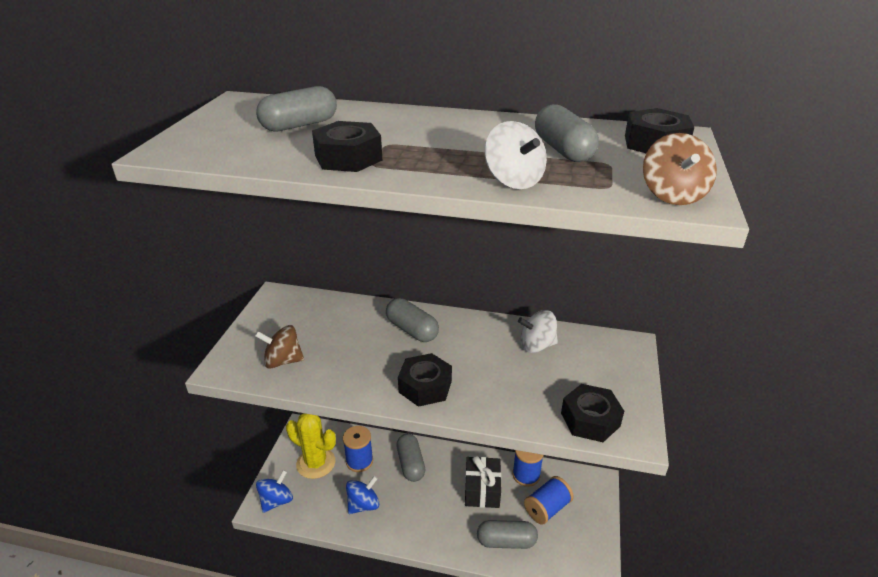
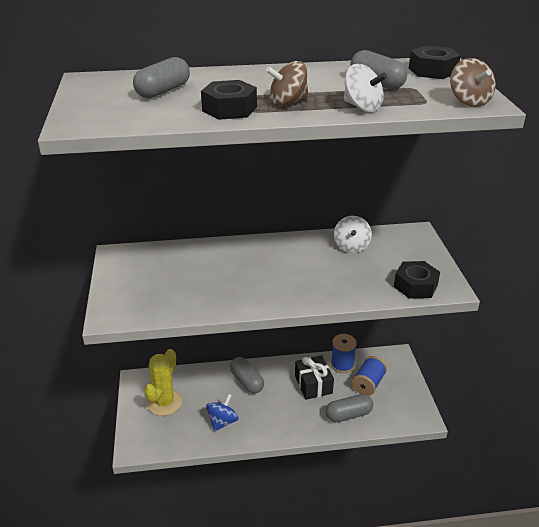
camera: 20 degrees left, 0 degrees up
brown spinning top [255,325,304,369] -> brown spinning top moved to [266,61,309,107]
blue spinning top [256,470,293,513] -> none
yellow cactus [286,413,336,479] -> yellow cactus turned 75 degrees counterclockwise [144,349,182,416]
blue spool [343,426,373,472] -> none
grey capsule [386,298,439,342] -> none
black nut [398,353,452,407] -> none
white spinning top [518,310,558,353] -> white spinning top turned 60 degrees counterclockwise [334,216,372,253]

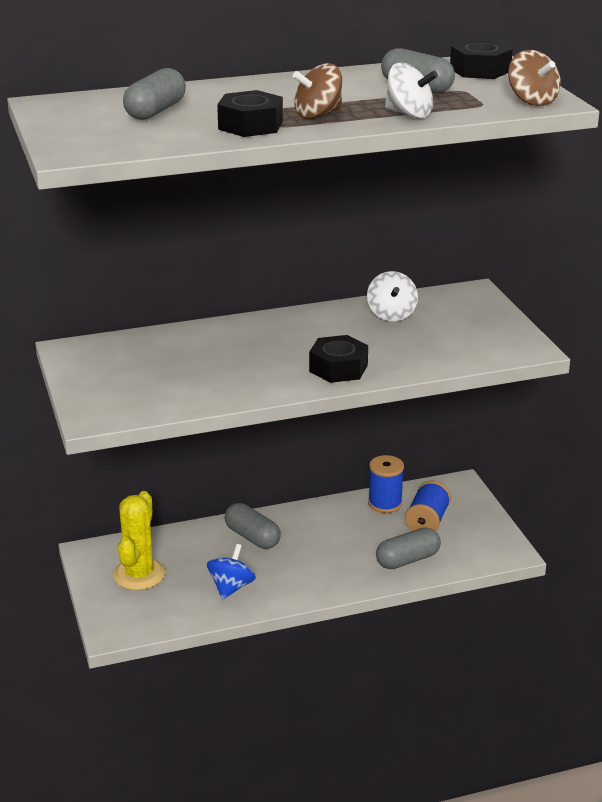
camera: 10 degrees left, 5 degrees down
black gift [295,355,334,400] -> none
black nut [394,261,440,299] -> black nut moved to [309,335,368,383]

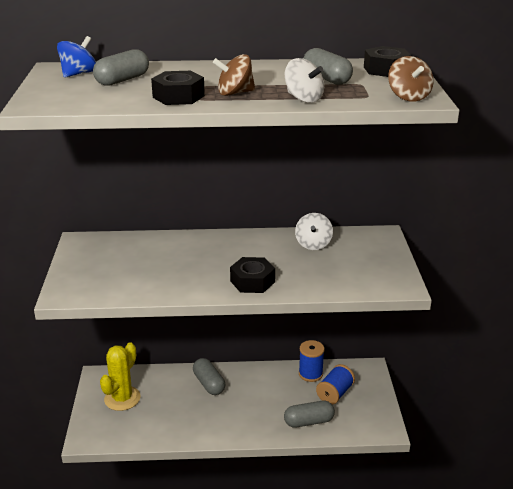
camera: 15 degrees right, 0 degrees up
blue spinning top [207,544,256,599] -> blue spinning top moved to [57,36,96,78]

